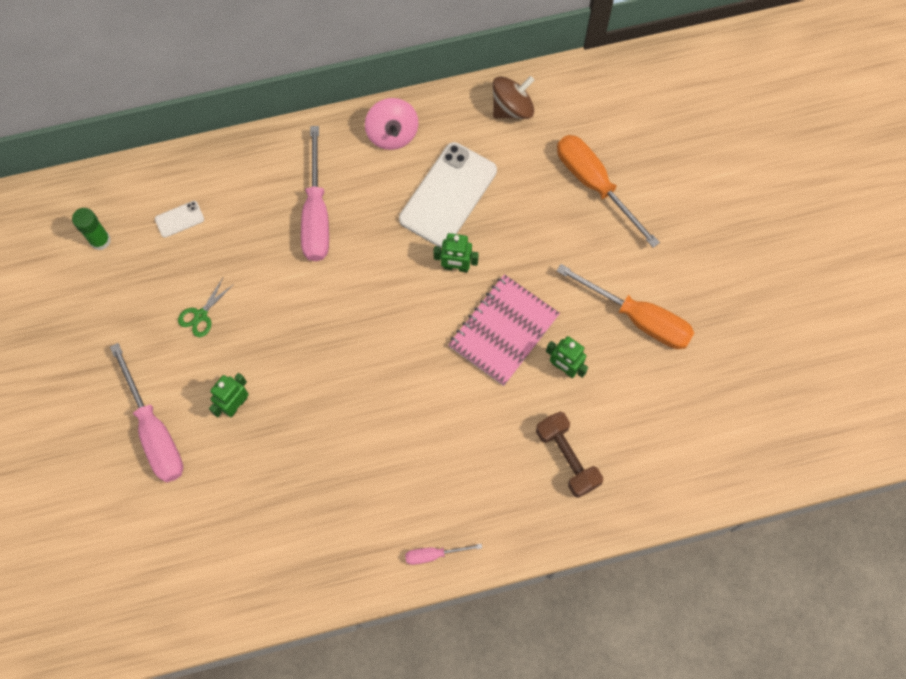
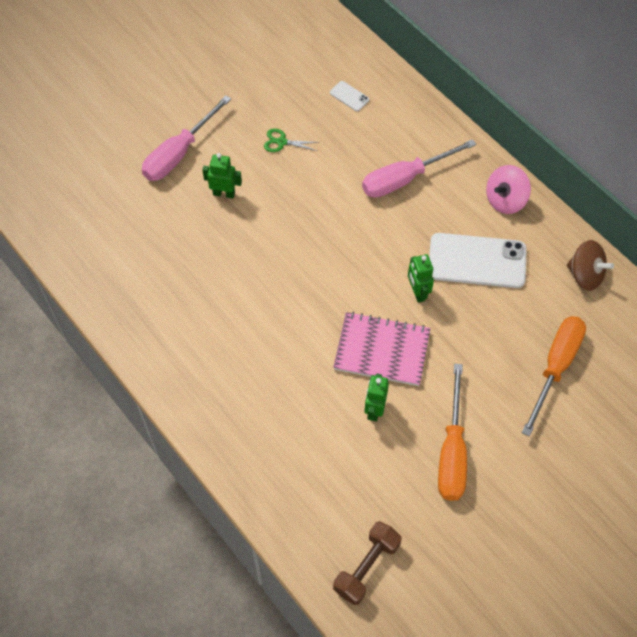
camera: 65 degrees right, 10 degrees down
green glue stick [72,208,111,250] -> none
pink screwdriver [405,544,482,565] -> none
brown dumbbell [536,411,603,498] -> brown dumbbell moved to [333,521,402,605]

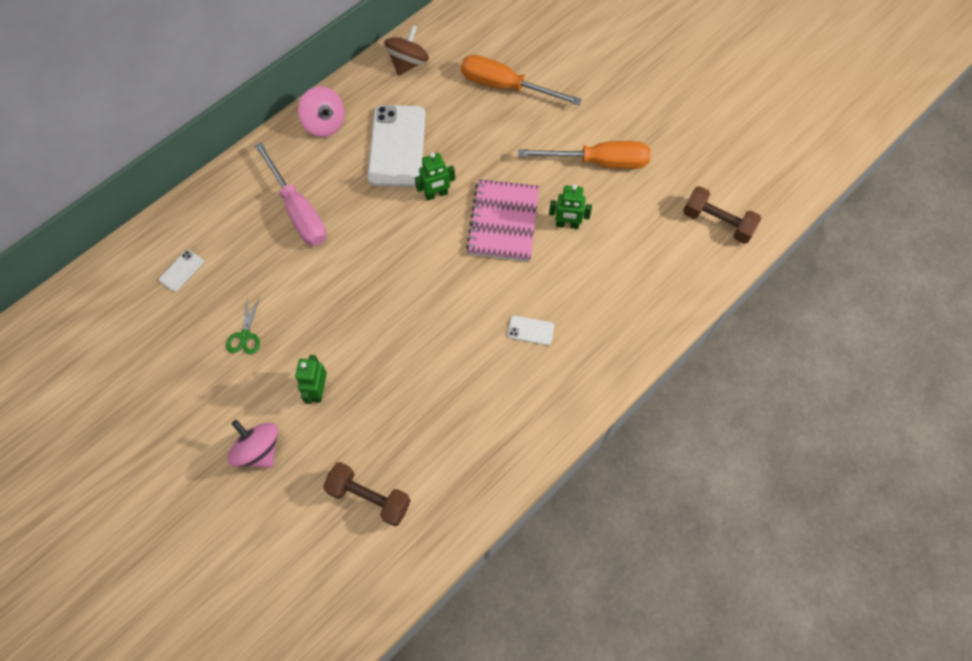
camera: 95 degrees left, 5 degrees up
pink screwdriver [142,95,231,181] -> pink spinning top [227,420,278,468]
none -> brown dumbbell [323,462,411,526]
none -> white phone [507,315,554,345]

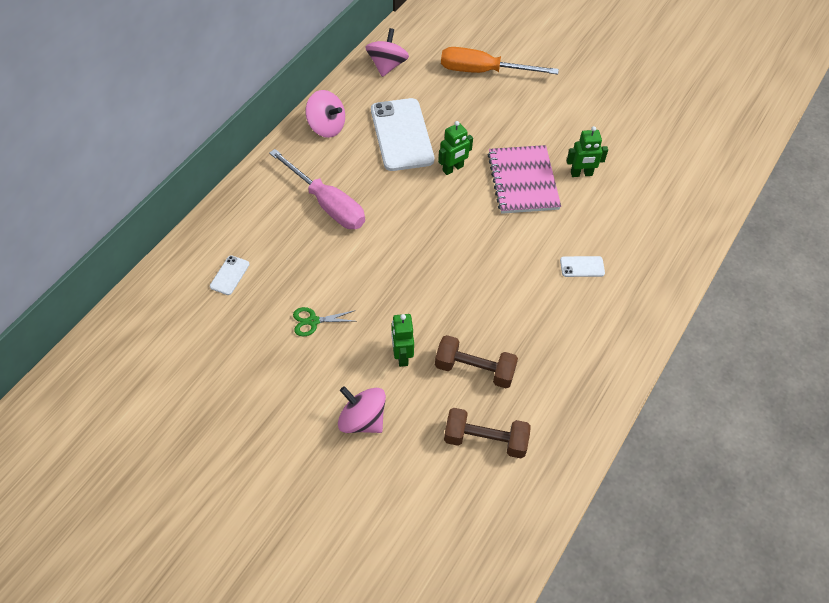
camera: 15 degrees left, 10 degrees down
green scissors [226,297,260,354] -> green scissors turned 90 degrees clockwise [293,307,356,336]
brown spinning top [384,25,429,76] -> pink spinning top [366,28,409,77]
orange screwdriver [518,141,651,169] -> none
brown dumbbell [683,186,762,244] -> brown dumbbell moved to [435,335,518,388]

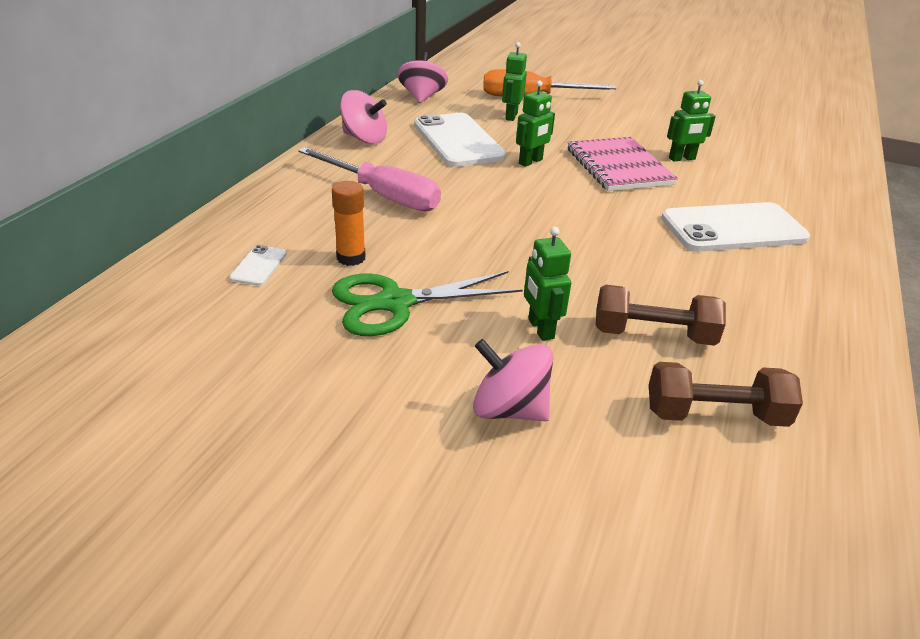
camera: 10 degrees left, 20 degrees down
green scissors [293,307,356,336] -> green scissors [332,271,523,336], size x1.96
white phone [560,256,605,277] -> white phone [661,202,810,252], size x2.33
none -> orange glue stick [332,181,366,266]
none -> green robot [502,42,527,121]

